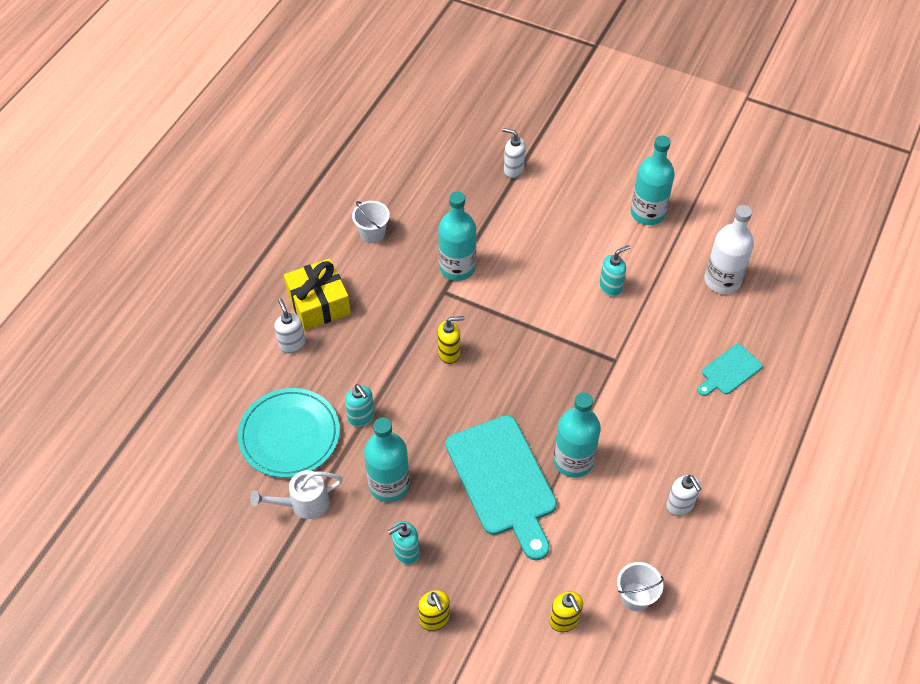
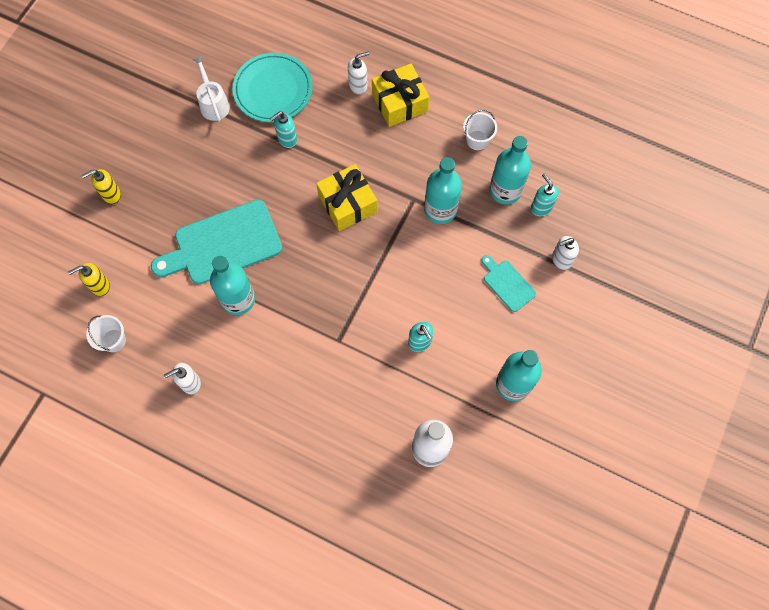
camera: 90 degrees right, 15 degrees up
turquoise bottle [364,417,410,502] -> turquoise bottle moved to [489,136,531,205]
turquoise soap dispenser [388,521,419,565] -> turquoise soap dispenser moved to [531,173,559,216]
yellow soap dispenser [437,316,464,364] -> yellow gift [316,164,377,231]
white soap dispenser [502,128,526,179] -> white soap dispenser turned 135 degrees counterclockwise [552,236,579,270]
turquoise cutting board [697,344,762,396] -> turquoise cutting board moved to [481,255,536,312]

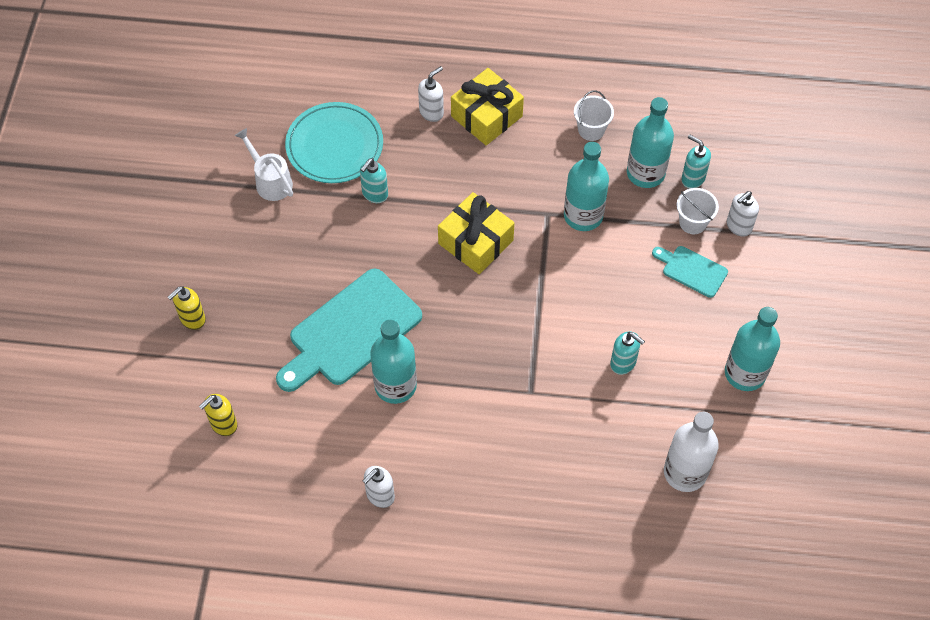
camera: 20 degrees left, 10 degrees down
white bucket [86,315,126,352] -> white bucket moved to [677,188,719,234]

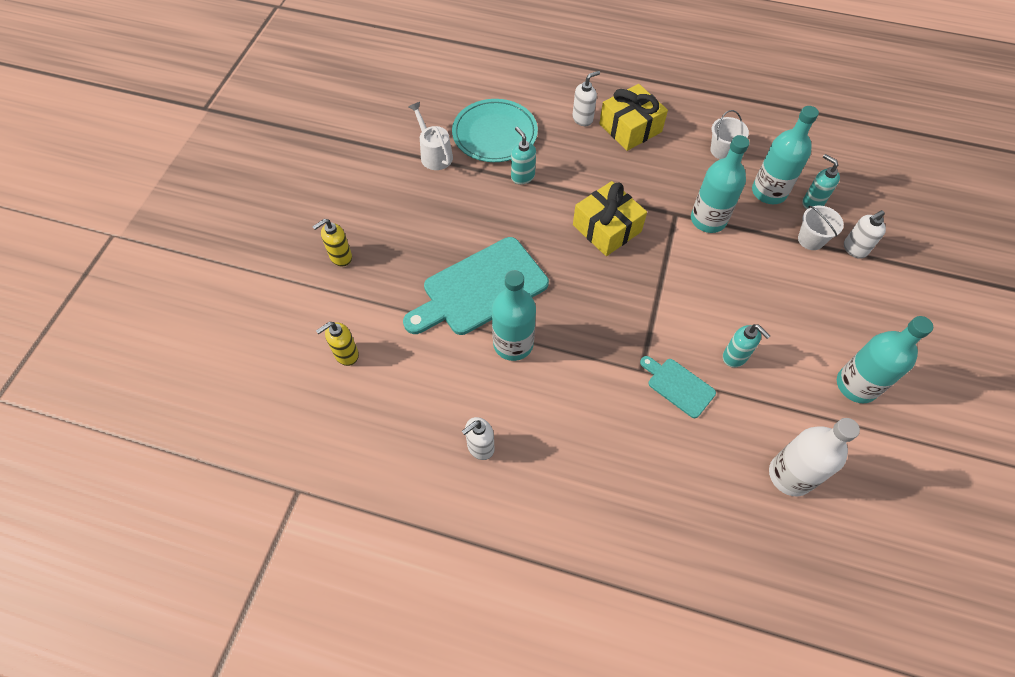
camera: 10 degrees right, 0 degrees up
turquoise soap dispenser [360,158,388,203] -> turquoise soap dispenser turned 105 degrees clockwise [511,127,536,184]
turquoise cutting board [652,246,728,298] -> turquoise cutting board moved to [640,356,716,418]

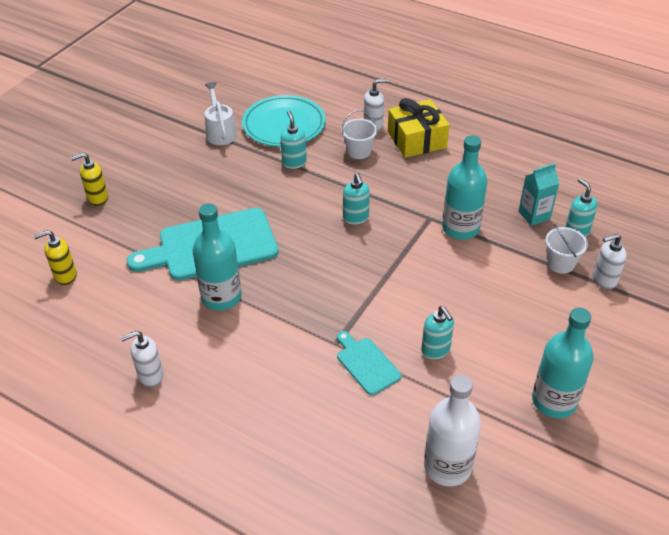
camera: 15 degrees right, 15 degrees down
yellow gift [573,181,647,256] -> turquoise soap dispenser [343,173,370,225]
white bucket [711,110,749,159] -> white bucket moved to [341,110,377,159]
turquoise bottle [752,106,819,204] -> turquoise carton [519,163,559,226]

